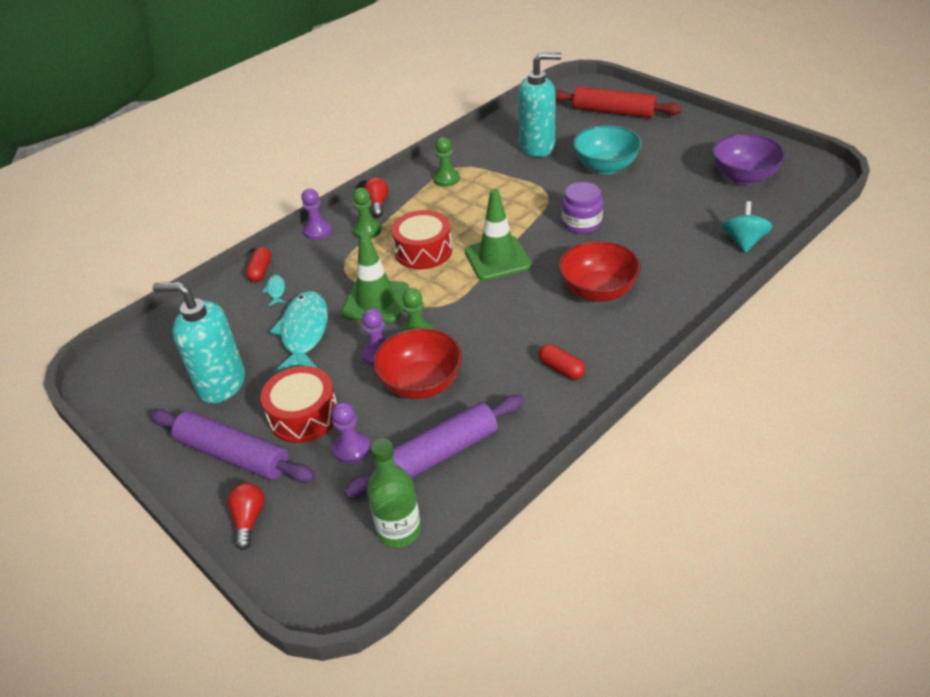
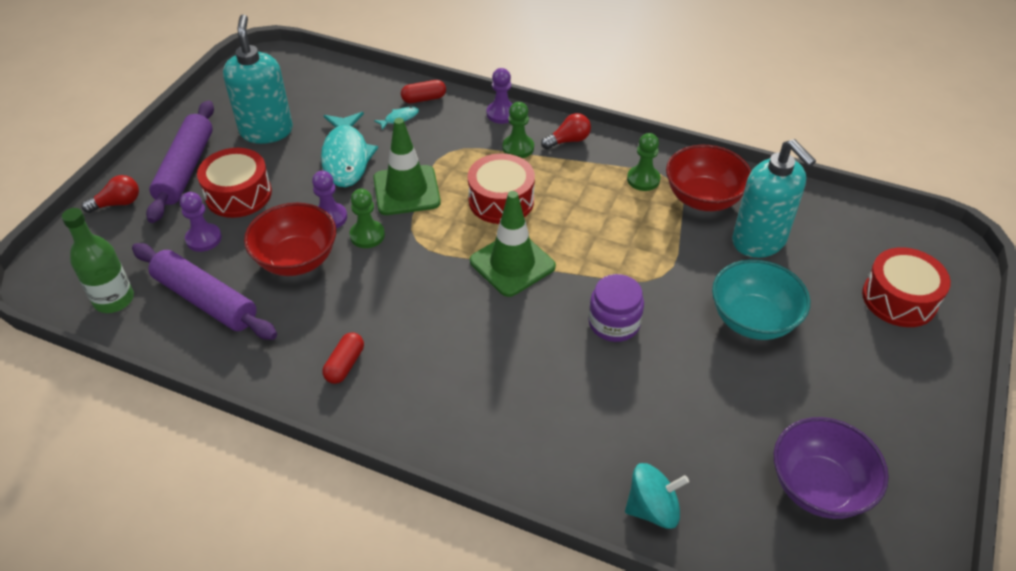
camera: 65 degrees right, 5 degrees up
turquoise fish [270,291,328,373] -> turquoise fish turned 105 degrees clockwise [321,112,378,187]
red rolling pin [555,86,682,118] -> red drum [862,247,951,327]
red bowl [559,241,641,302] -> red bowl moved to [666,145,751,211]

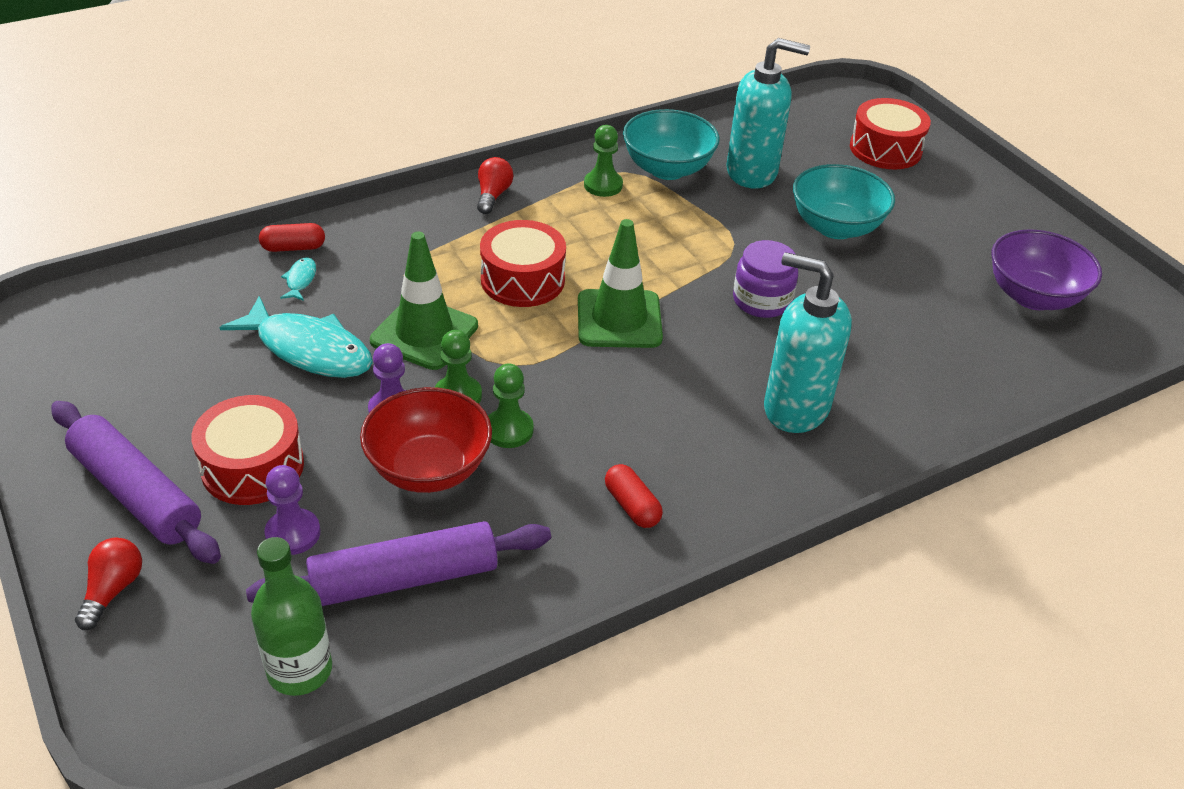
camera: 55 degrees left, 5 degrees down
turquoise soap dispenser [223,15,293,144] -> turquoise soap dispenser moved to [764,252,852,433]
red capsule [401,80,446,103] -> red capsule turned 60 degrees clockwise [259,223,325,252]
purple pawn [487,68,512,124] -> none
green pawn [503,102,534,158] -> green pawn moved to [488,363,534,448]
turquoise spinning top [625,463,689,529] -> none
red bowl [666,145,751,211] -> turquoise bowl [623,109,720,180]

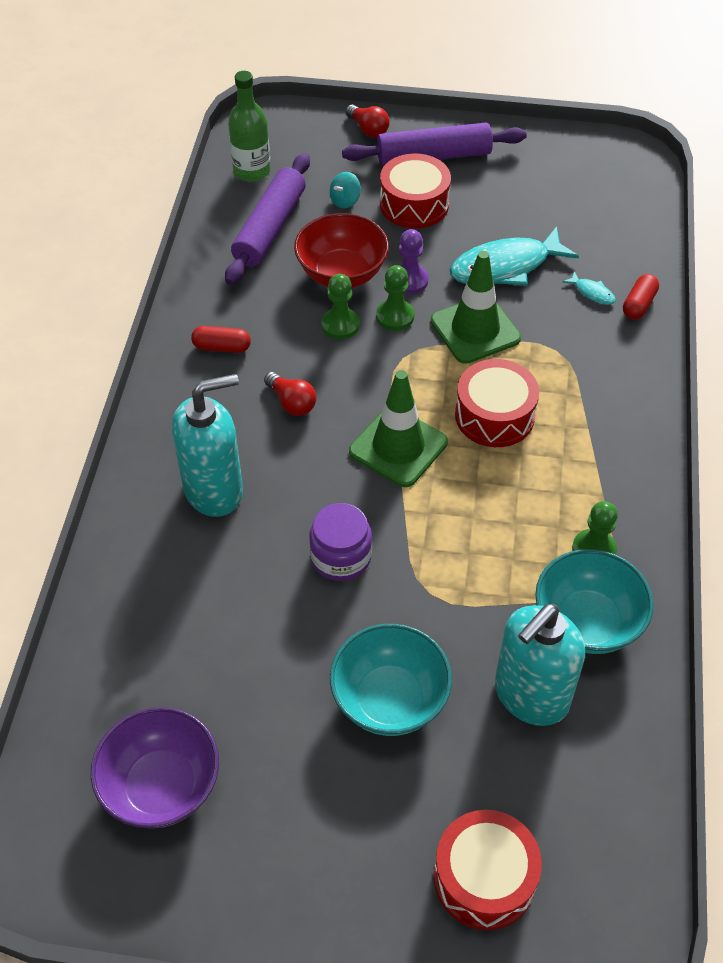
camera: 130 degrees right, 10 degrees up
purple pawn [264,465,320,555] -> turquoise spinning top [330,172,361,208]
red light bulb [477,157,513,214] -> red light bulb moved to [264,372,316,416]

